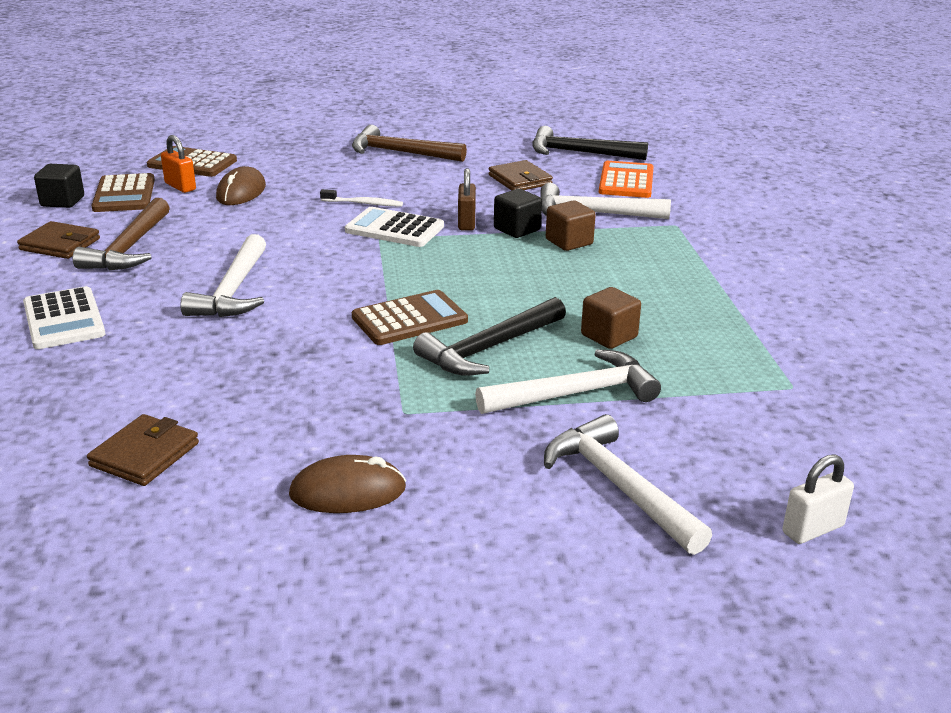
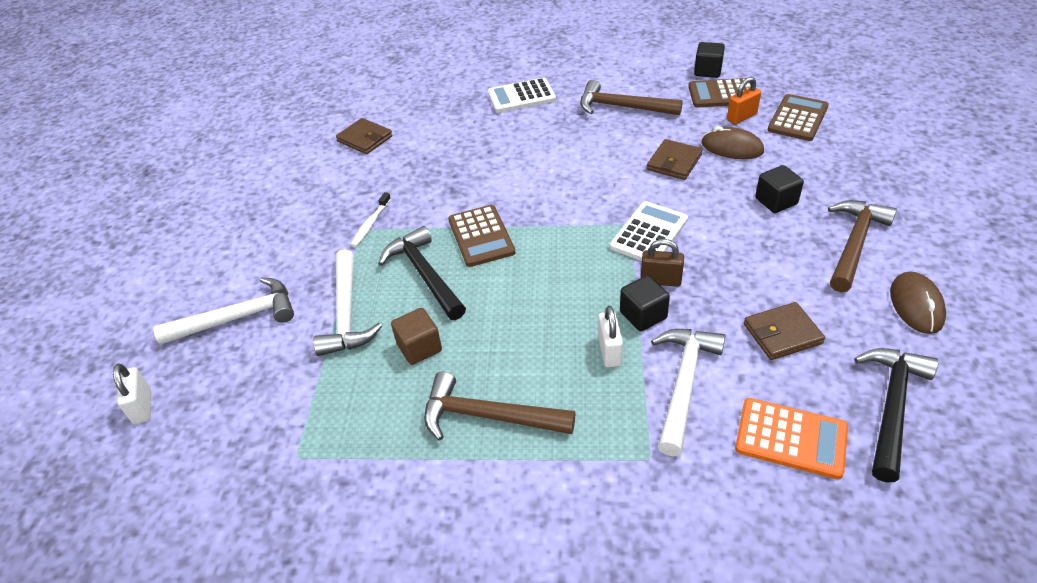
camera: 105 degrees right, 15 degrees up
brown wallet [17,221,100,259] -> brown wallet moved to [647,139,703,180]
white hammer [180,234,266,317] -> none
brown mouse [289,455,406,513] -> brown mouse moved to [890,271,946,334]
white toothbrush [320,189,403,207] -> white toothbrush moved to [351,192,391,247]
brown cube [546,200,596,251] -> white padlock [598,306,623,367]
none -> brown hammer [424,372,576,441]
none -> black cube [755,165,804,213]

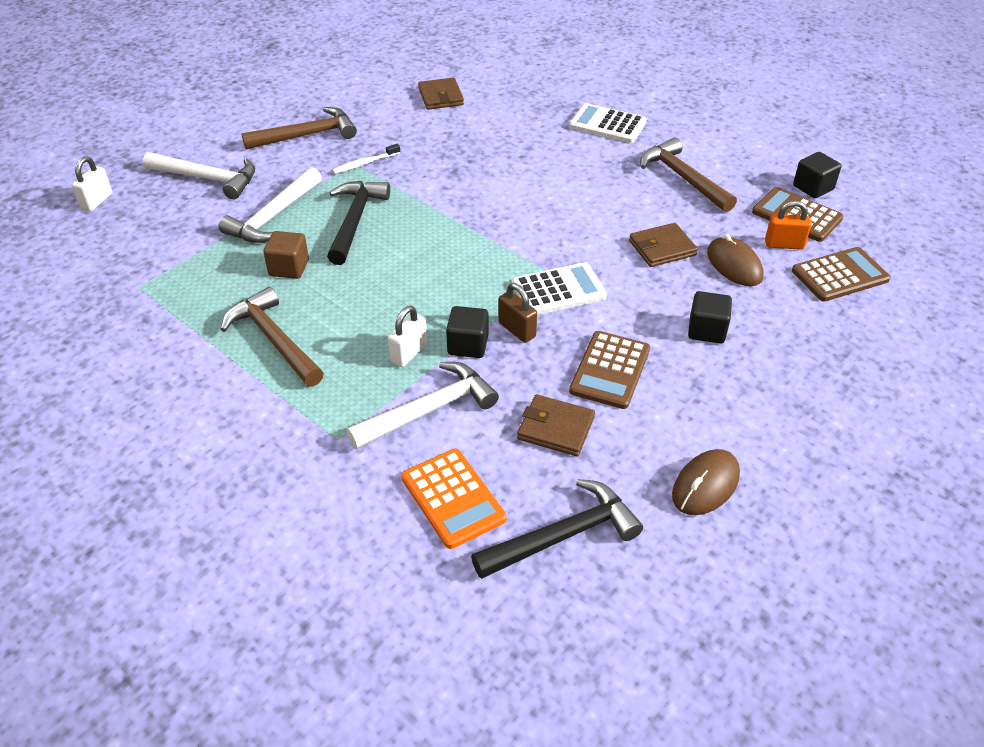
camera: 35 degrees right, 0 degrees up
brown calculator [448,205,515,267] -> brown calculator moved to [569,331,650,409]
brown hammer [828,200,897,293] -> brown hammer moved to [242,107,357,150]

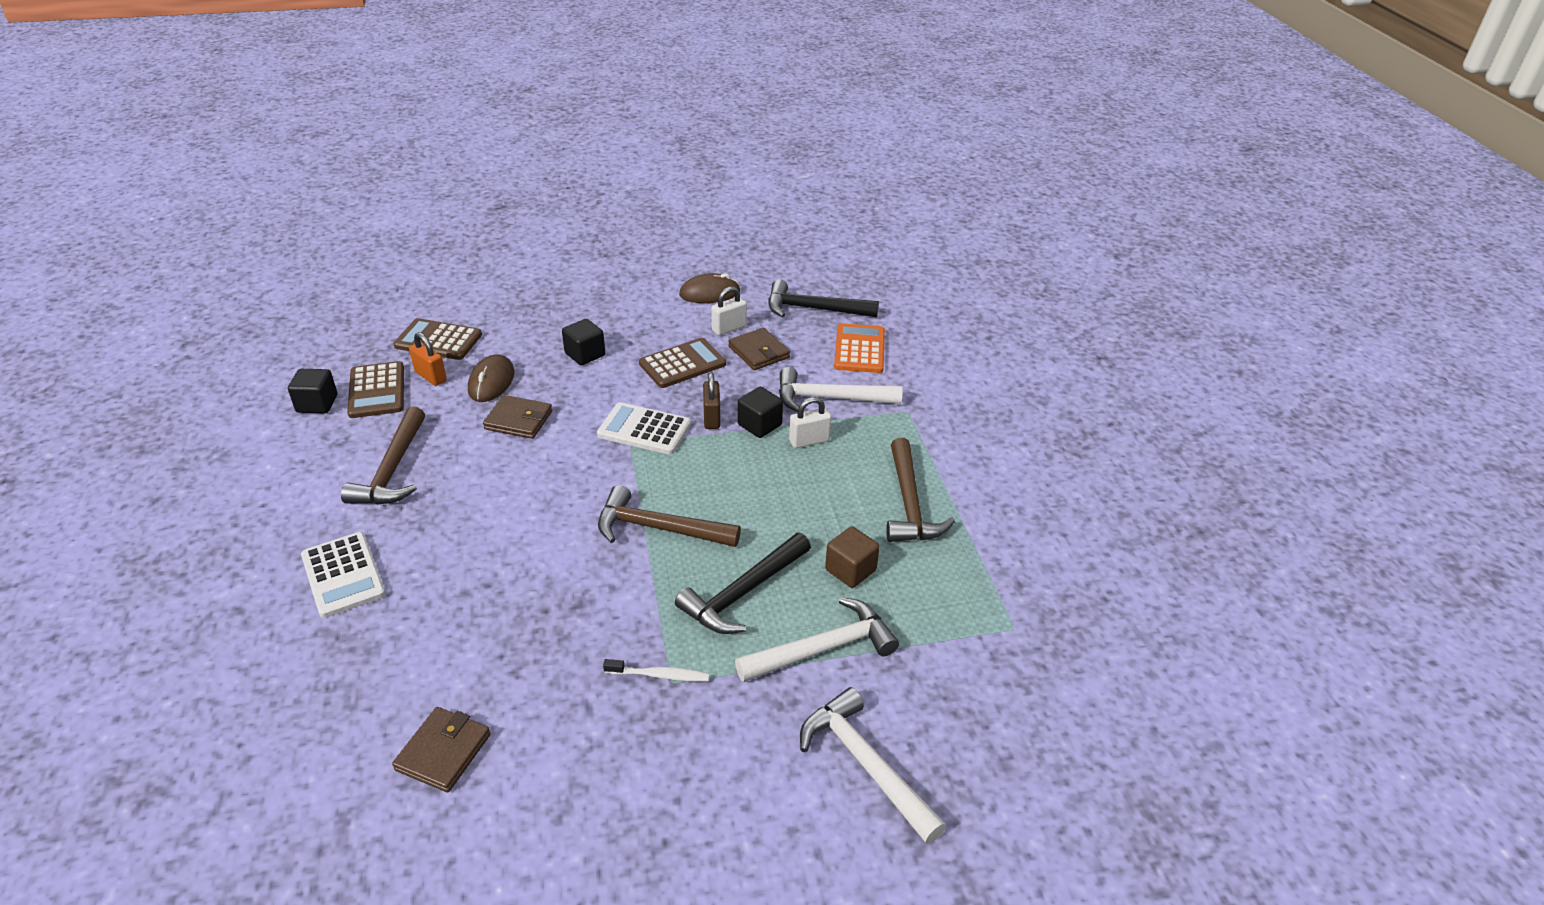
camera: 145 degrees left, 5 degrees down
white padlock [72,156,112,212] -> white padlock moved to [711,286,747,335]
brown hammer [242,107,357,150] -> brown hammer moved to [598,485,741,547]

